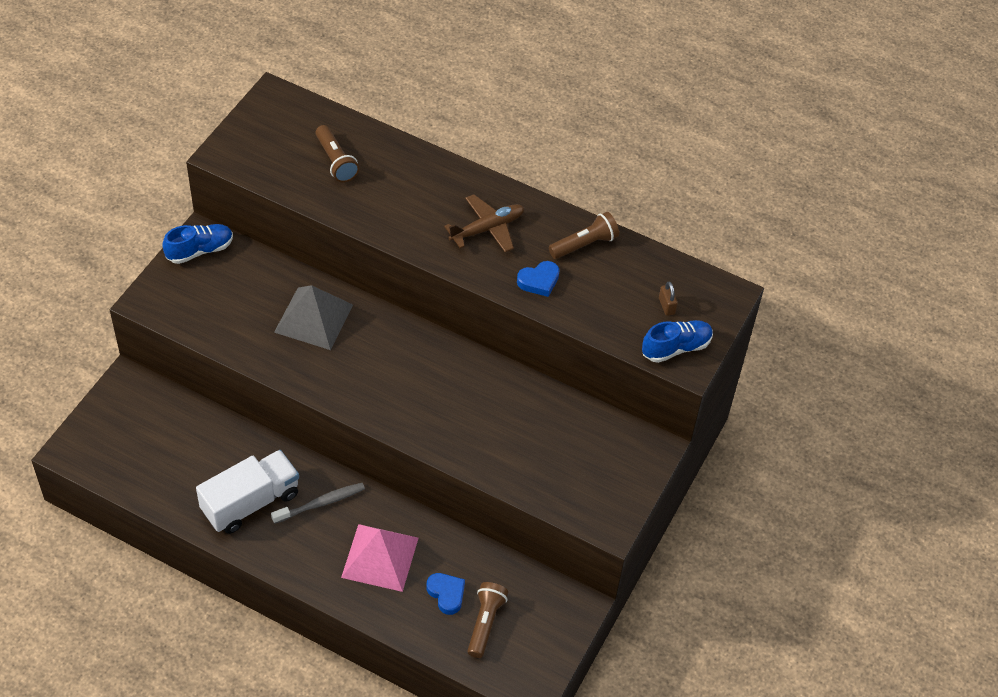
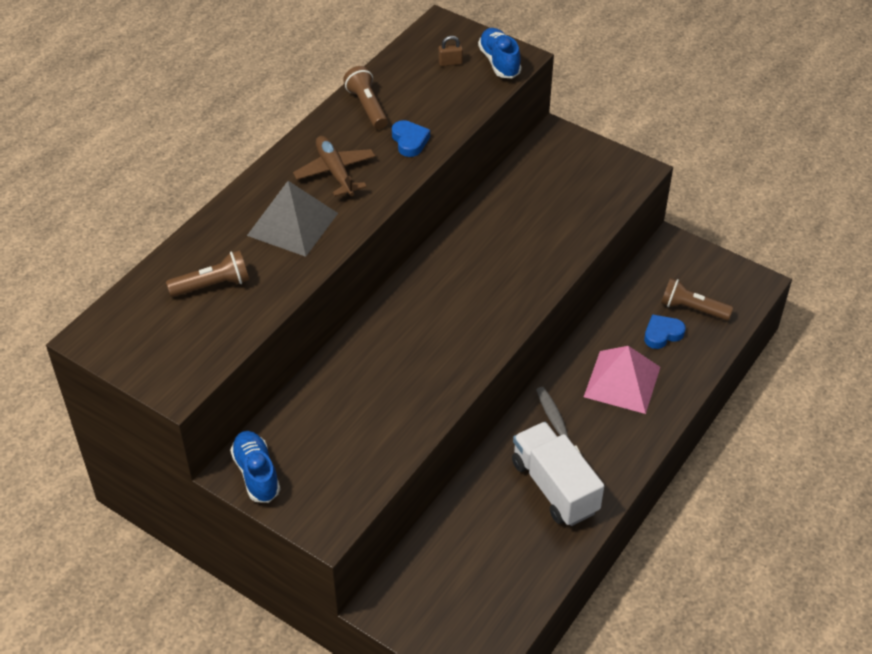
camera: 80 degrees left, 5 degrees down
grey pyramid [274,285,353,350] -> grey pyramid moved to [247,181,338,257]

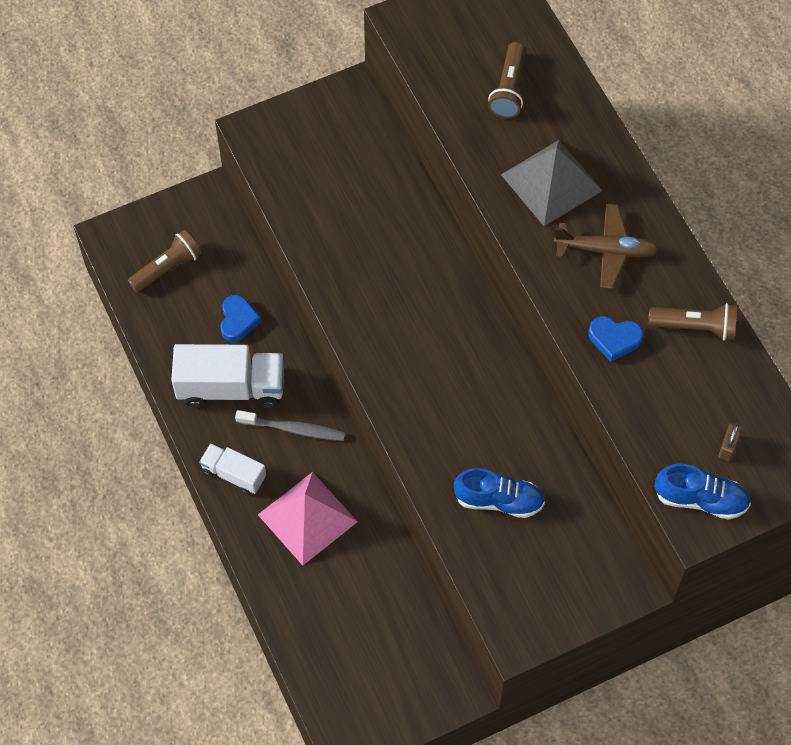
camera: 120 degrees right, 15 degrees up
blue shoe [230,431,280,503] -> blue shoe moved to [454,468,545,518]
blue heart [644,314,686,349] -> blue heart moved to [220,295,261,342]
brown flashlight [661,278,733,320] -> brown flashlight moved to [128,230,202,292]
none -> white truck [199,443,266,495]

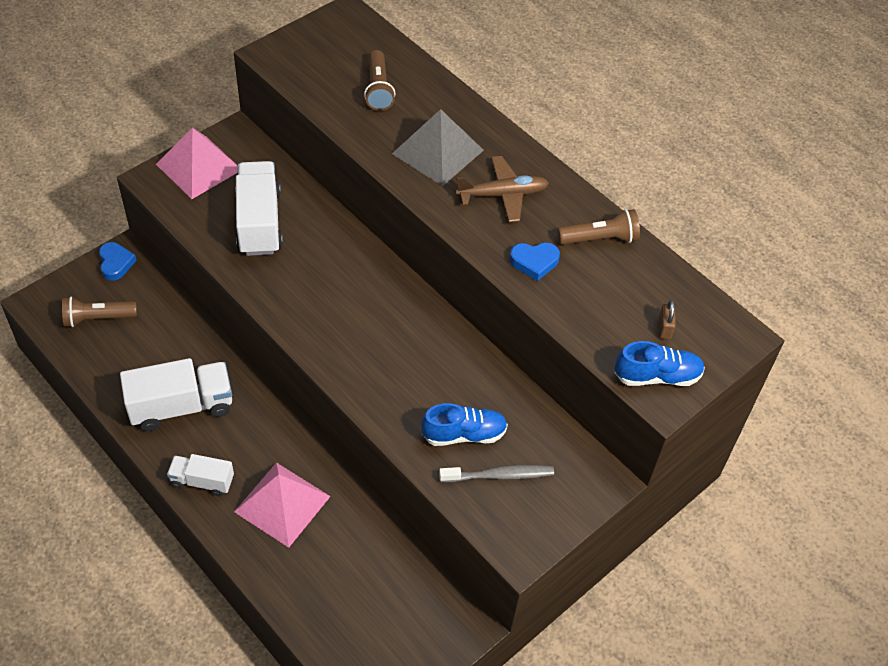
camera: 20 degrees left, 10 degrees down
brown flashlight [128,230,202,292] -> brown flashlight turned 135 degrees counterclockwise [62,297,137,327]
blue heart [220,295,261,342] -> blue heart moved to [99,242,137,281]
grey toothbrush [235,410,345,441] -> grey toothbrush moved to [439,465,554,482]
none -> pink pyramid [156,128,238,199]
none -> white truck [235,161,283,256]

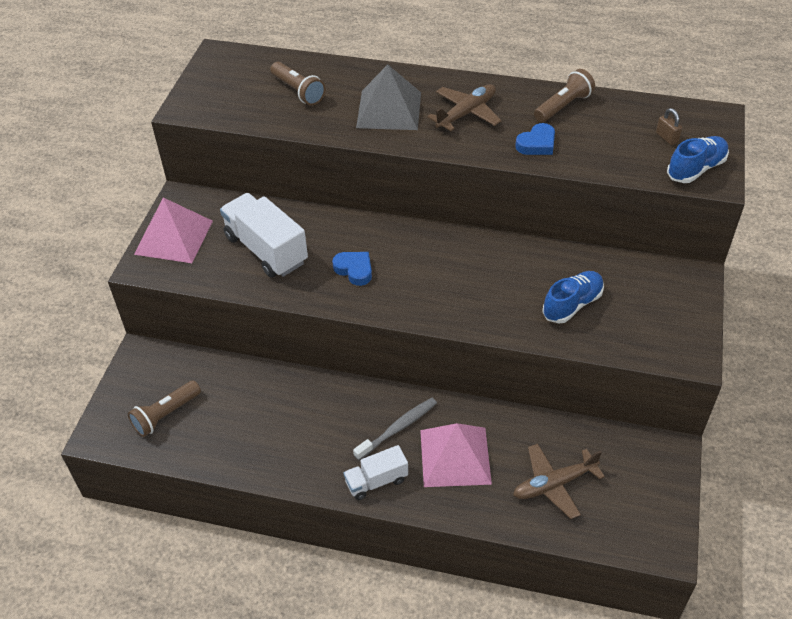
camera: 30 degrees left, 5 degrees down
blue heart [99,242,137,281] -> blue heart moved to [332,252,372,286]
white truck [120,358,232,431] -> none
grey toothbrush [439,465,554,482] -> grey toothbrush moved to [353,398,437,460]
none -> brown plane [513,443,605,519]

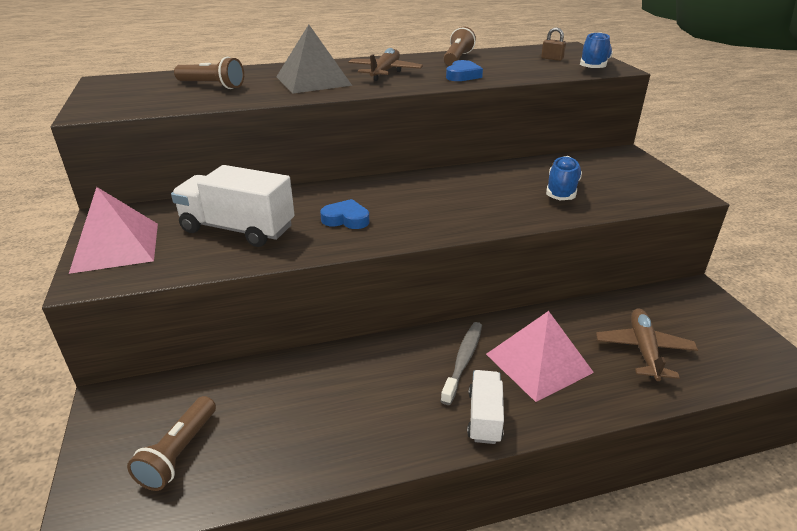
camera: 30 degrees left, 15 degrees down
white truck [343,445,408,500] -> white truck turned 150 degrees clockwise [467,370,504,444]
brown plane [513,443,605,519] -> brown plane turned 150 degrees clockwise [596,309,698,381]

